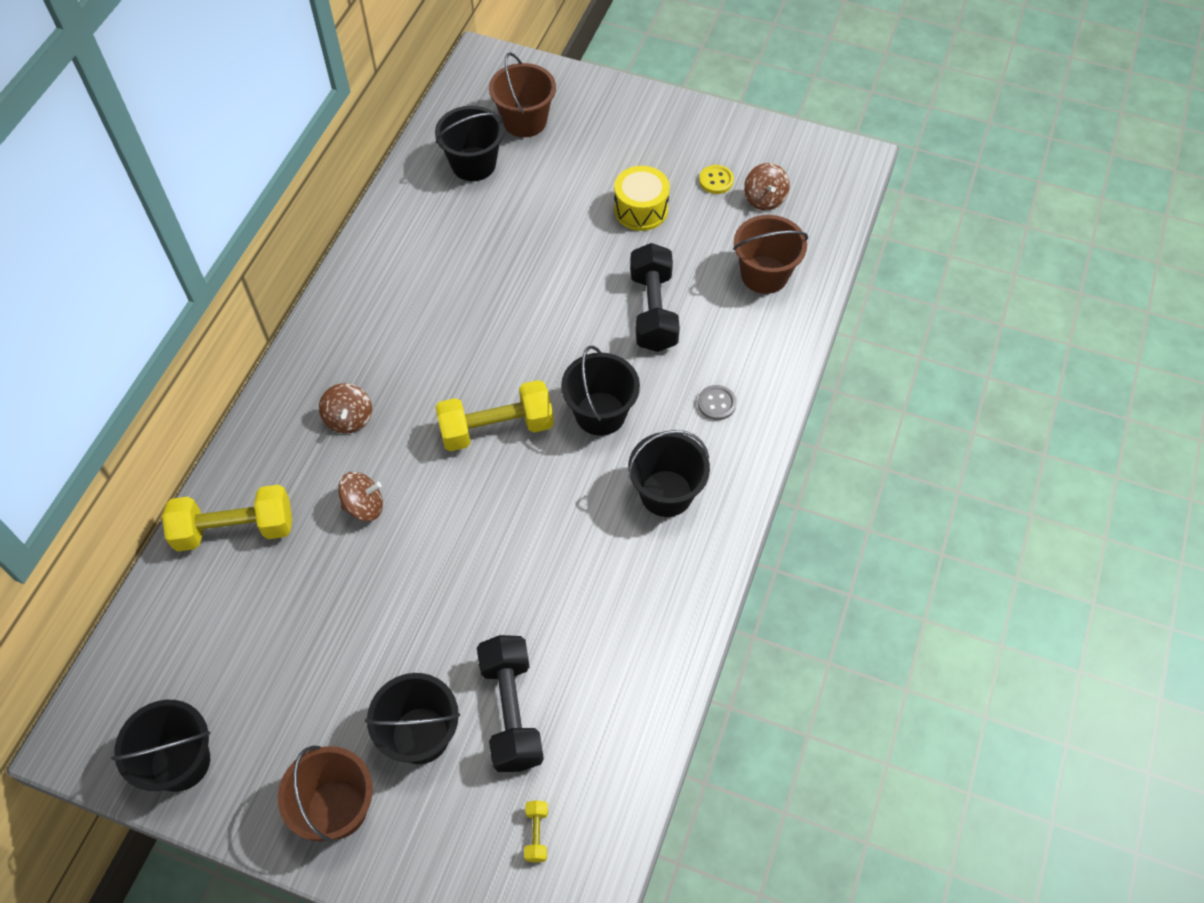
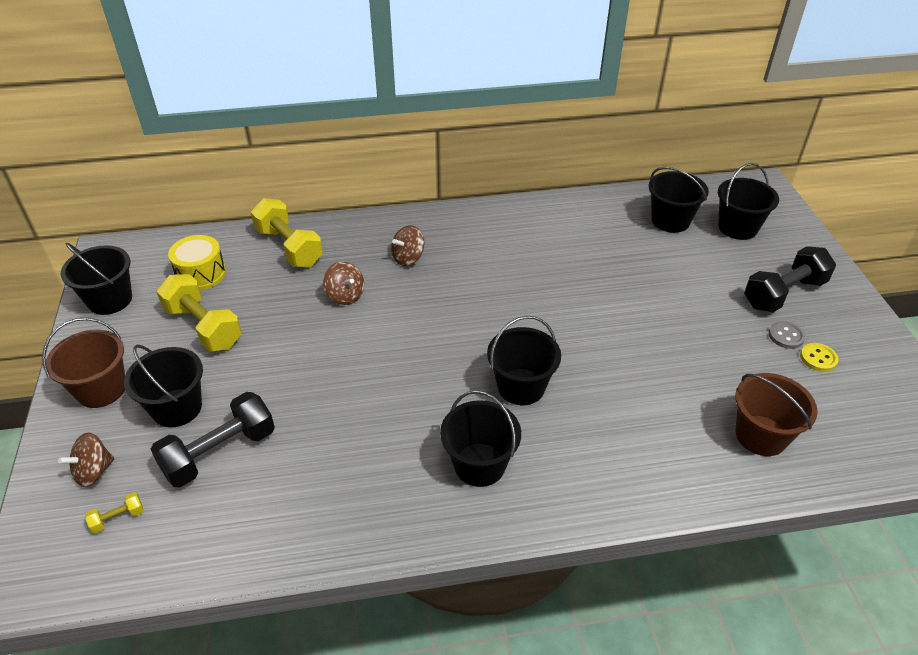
camera: 60 degrees right, 15 degrees down
yellow dumbbell [435,380,554,451] -> yellow dumbbell moved to [156,274,242,352]
brown bucket [489,52,556,137] -> black bucket [718,163,779,240]
yellow drum [614,166,670,231] -> yellow drum moved to [168,235,226,290]
black dumbbell [630,243,680,352] -> black dumbbell moved to [744,246,836,312]
grey button [698,385,737,420] -> grey button moved to [769,321,805,349]
brown spinning top [744,163,790,210] -> brown spinning top moved to [58,433,114,487]

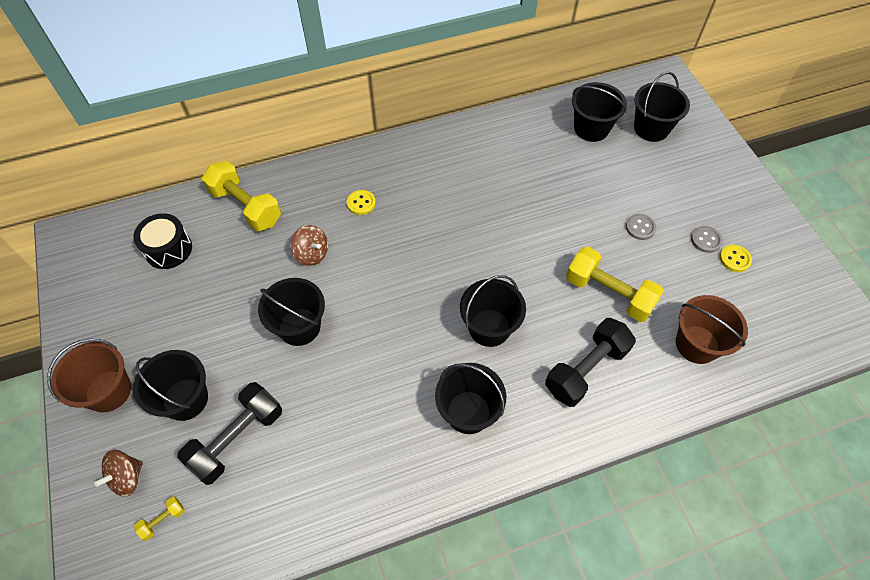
camera: 10 degrees left, 15 degrees up
black bucket [61,243,132,315] -> black bucket moved to [258,278,325,346]
yellow dumbbell [156,274,242,352] -> yellow dumbbell moved to [566,247,664,322]
yellow drum [168,235,226,290] -> black drum [133,213,192,269]
brown spinning top [391,225,424,266] -> yellow button [347,190,376,215]
black dumbbell [744,246,836,312] -> black dumbbell moved to [545,318,636,407]
none -> grey button [626,214,656,240]

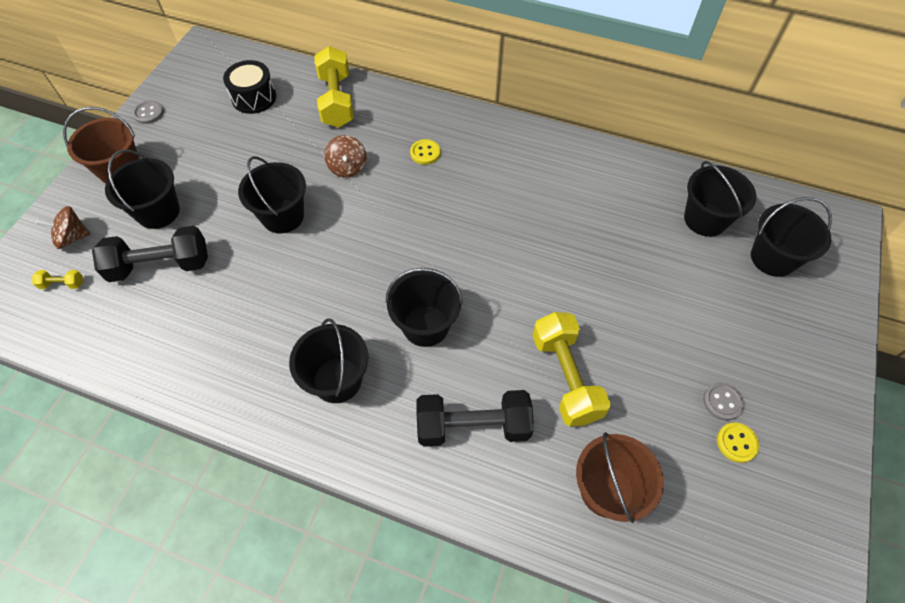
camera: 40 degrees right, 0 degrees up
grey button [626,214,656,240] -> grey button moved to [132,101,164,124]

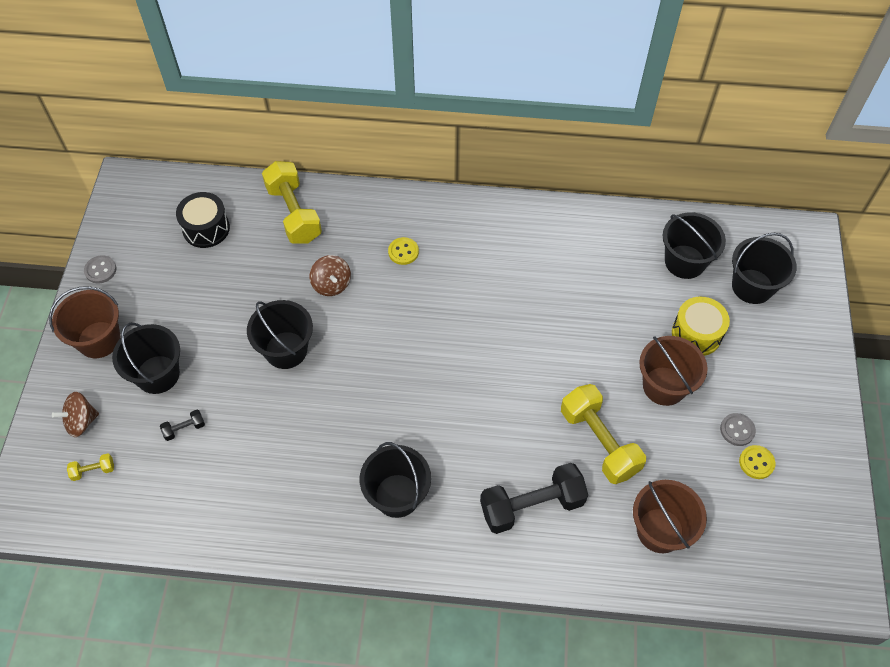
camera: 15 degrees left, 0 degrees up
black dumbbell [92,226,208,282] -> black dumbbell [160,410,205,441], size x0.43
black bucket [386,268,463,347] -> none
none -> brown bucket [639,336,708,406]
none -> yellow drum [672,297,730,356]

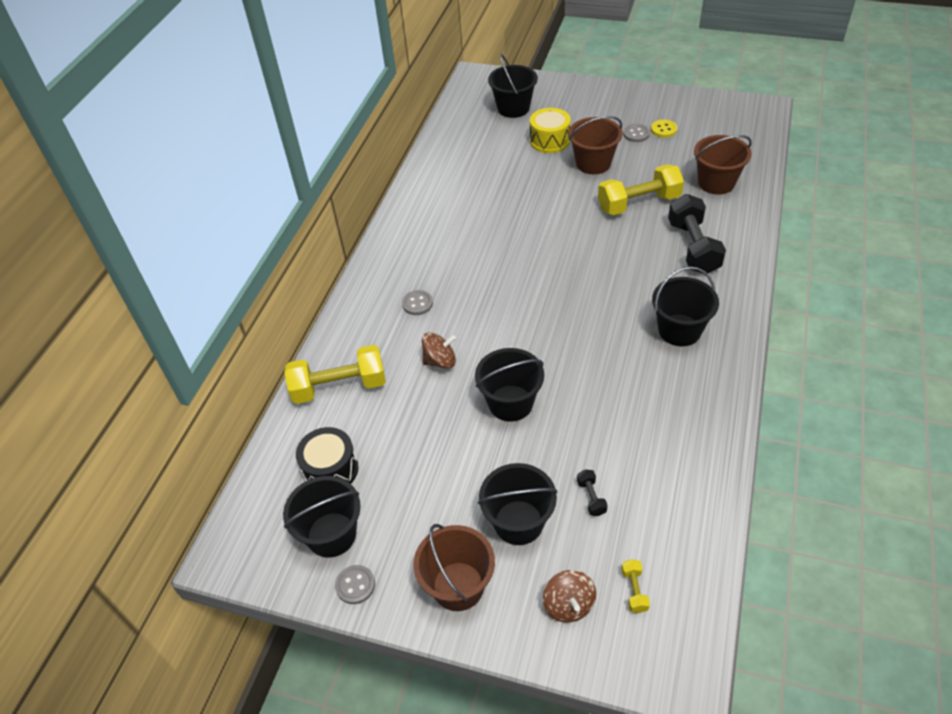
camera: 75 degrees left, 10 degrees down
yellow button [388,237,419,265] -> grey button [402,290,433,315]
black bucket [663,212,726,279] -> black bucket moved to [283,476,361,557]

